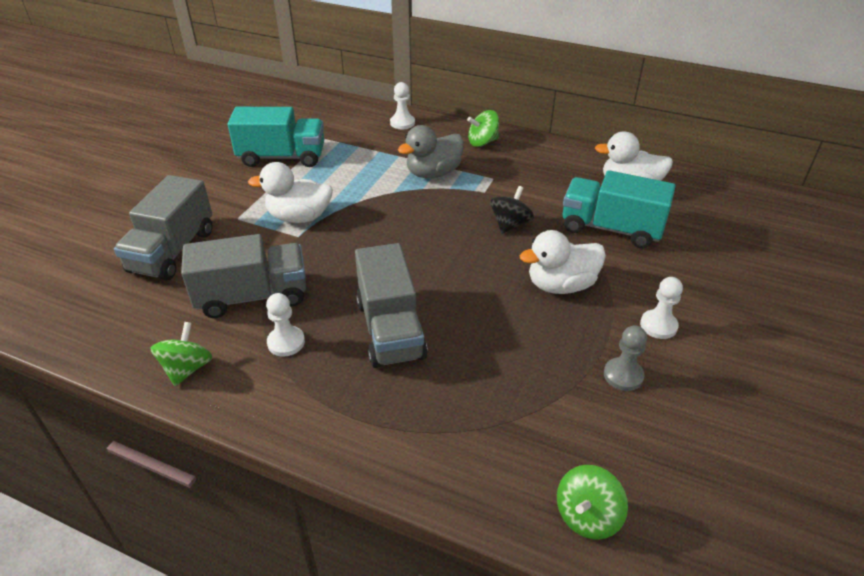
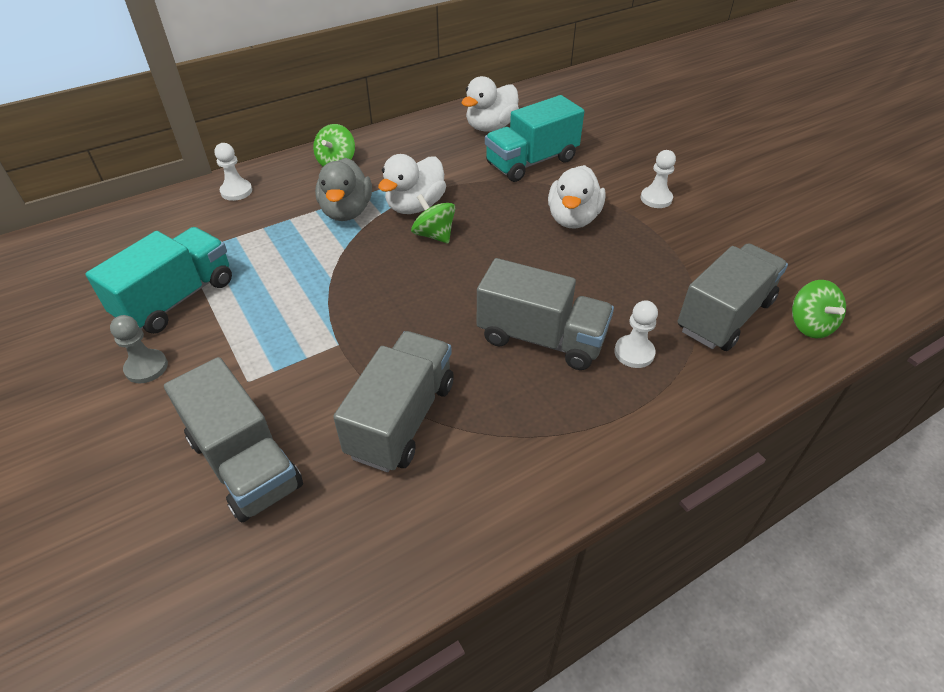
camera: 55 degrees left, 5 degrees up
green spinning top [150,322,213,386] -> green spinning top moved to [411,194,455,244]
white duck [248,162,333,223] -> white duck moved to [378,154,446,214]
white pawn [266,293,305,357] -> white pawn moved to [614,300,658,368]
black spinning top [490,186,534,234] -> none
grey pawn [604,325,647,391] -> grey pawn moved to [110,315,168,383]
none -> grey truck [678,243,788,351]

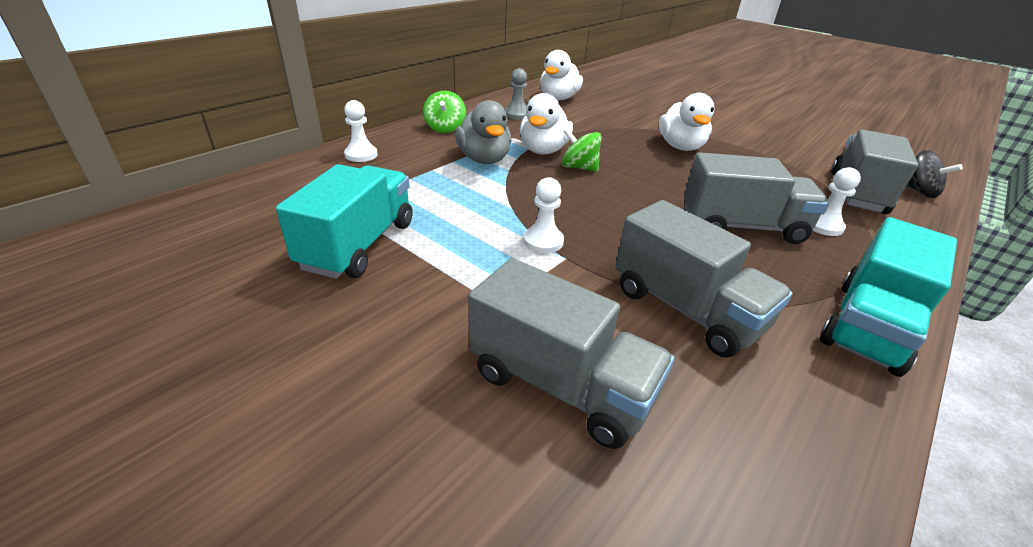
camera: 20 degrees left, 10 degrees down
grey pawn [110,315,168,383] -> grey pawn moved to [505,68,527,119]
grey truck [333,331,454,472] -> grey truck turned 135 degrees clockwise [615,200,793,357]
turquoise truck [485,95,584,182] -> turquoise truck moved to [820,217,957,377]
white pawn [641,150,676,208] -> white pawn moved to [523,177,564,253]
green spinning top [792,280,846,339] -> black spinning top [907,150,963,198]

